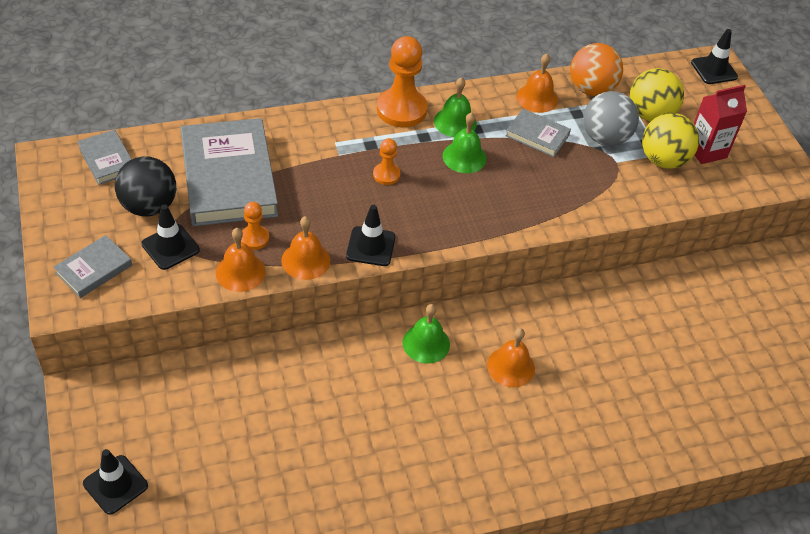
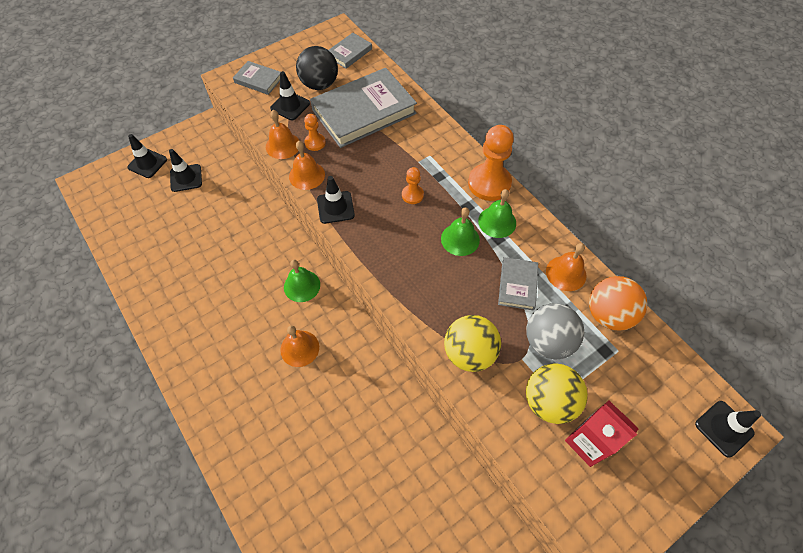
camera: 75 degrees right, 10 degrees up
yellow ball [630,68,684,122] -> yellow ball moved to [444,315,501,372]
none -> black traffic cone [169,149,202,192]

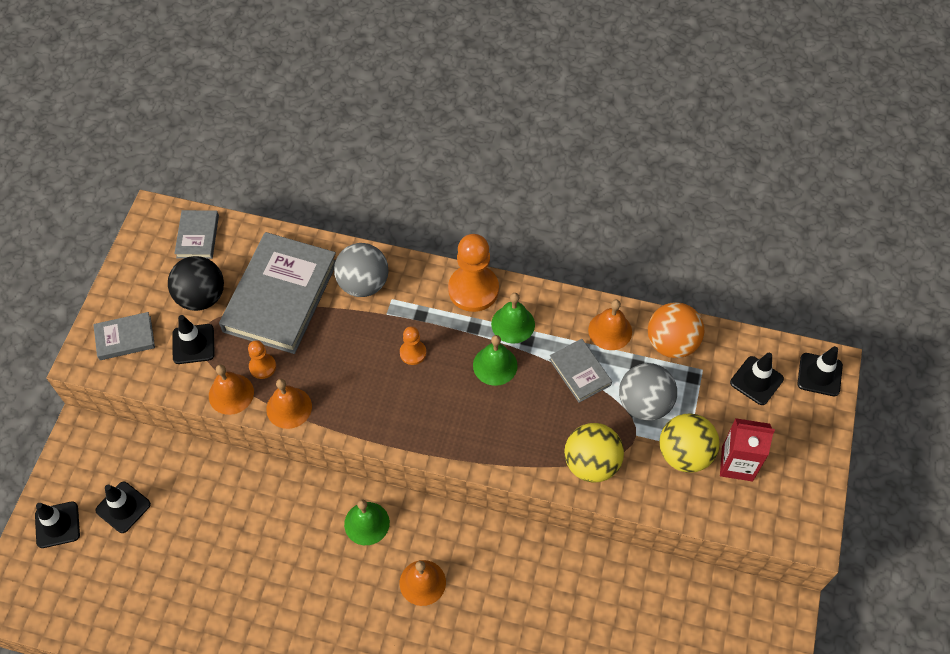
camera: 40 degrees left, 0 degrees up
black traffic cone [317,176,355,224] -> black traffic cone moved to [730,353,784,405]
none -> grey ball [334,243,388,297]

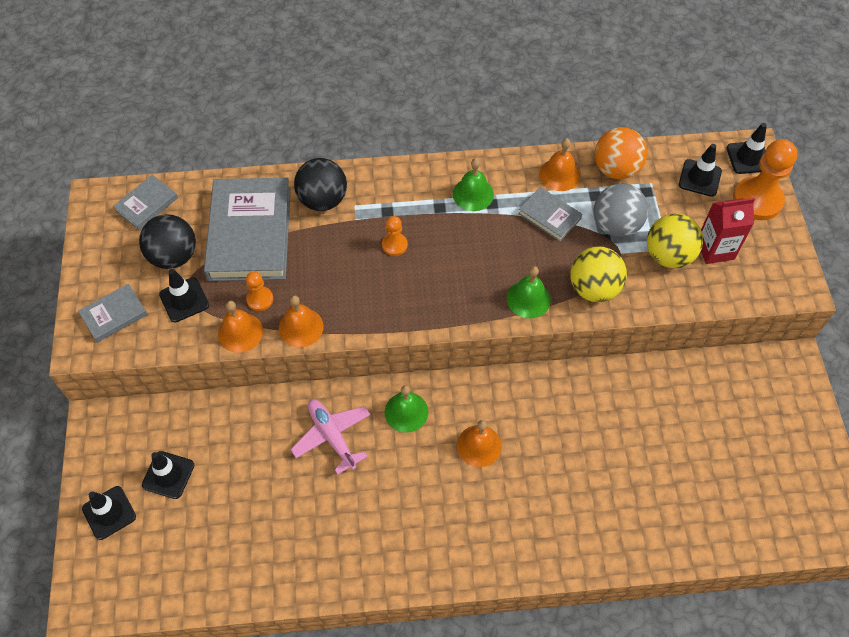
camera: 20 degrees left, 0 degrees up
grey book [174,210,219,259] -> grey book turned 60 degrees clockwise [113,175,178,230]
grey ball [334,243,388,297] -> black ball [294,158,347,211]
orange pawn [448,234,499,312] -> orange pawn moved to [733,139,798,220]
green bell [473,335,518,386] -> green bell moved to [507,266,551,318]
none -> pink plane [290,399,370,475]

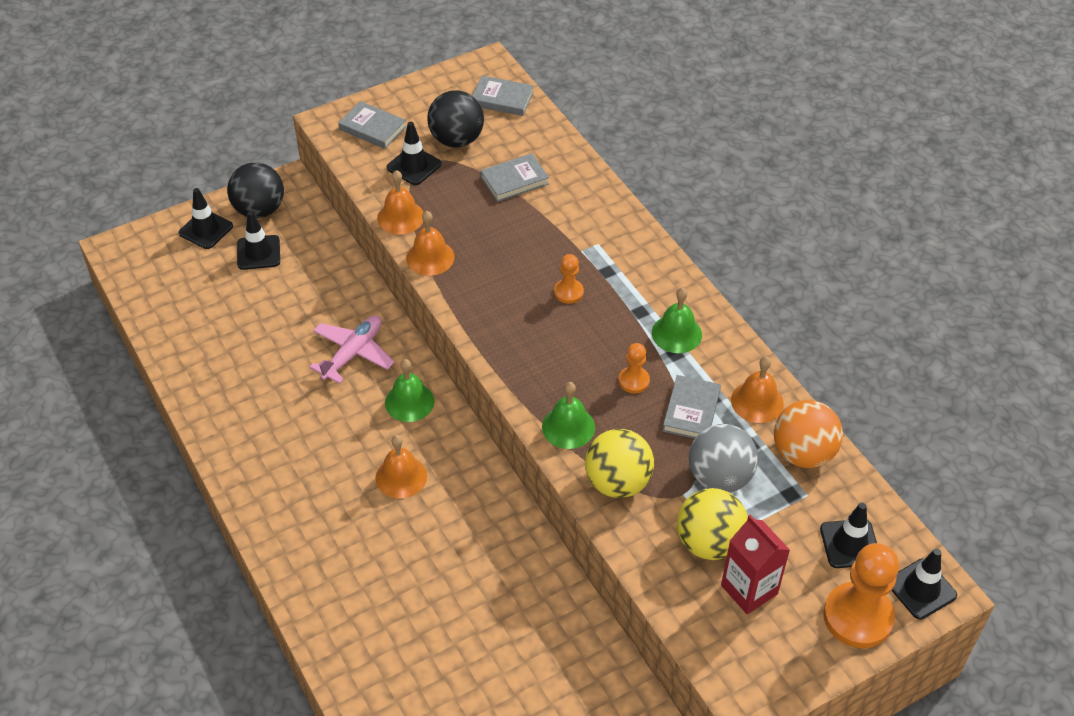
camera: 65 degrees right, 10 degrees down
grey book [204,178,291,281] -> grey book [480,153,549,202], size x0.48
orange pawn [246,271,273,311] -> orange pawn moved to [619,343,650,393]
black ball [294,158,347,211] -> black ball moved to [227,162,284,218]

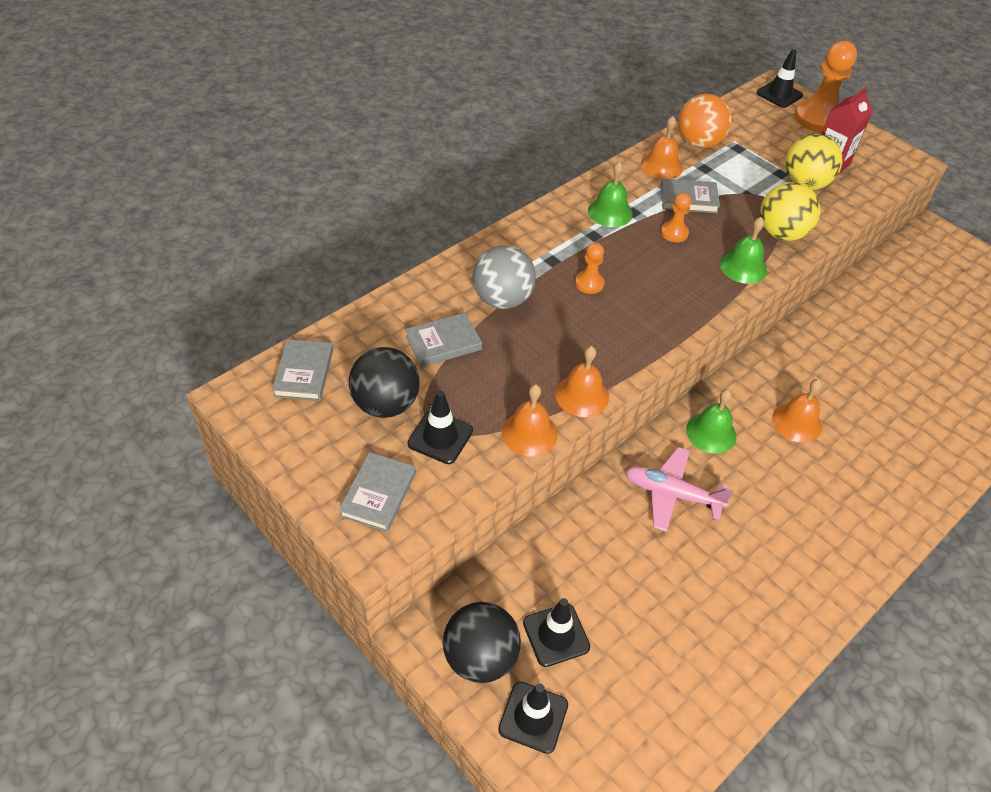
camera: 105 degrees left, 0 degrees up
grey book [480,153,549,202] -> grey book turned 75 degrees counterclockwise [405,313,482,367]
grey ball [689,424,758,492] -> grey ball moved to [473,245,536,309]
black traffic cone [820,503,877,568] -> none

